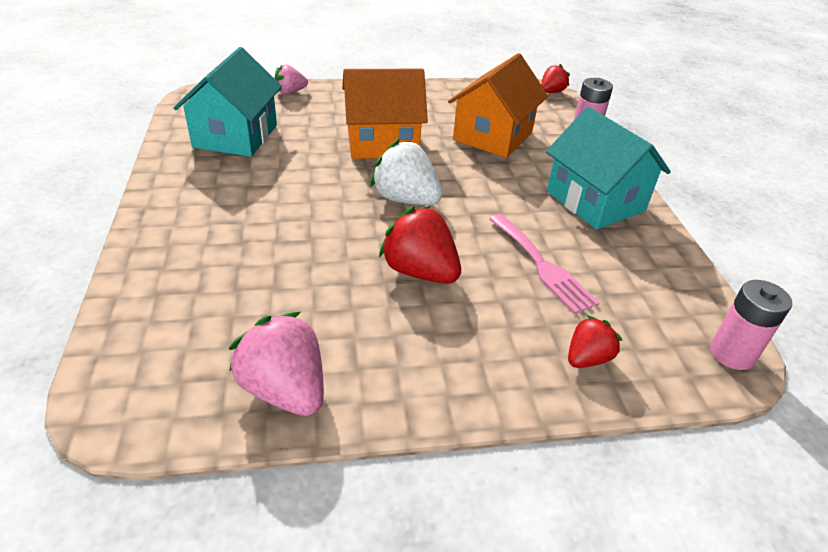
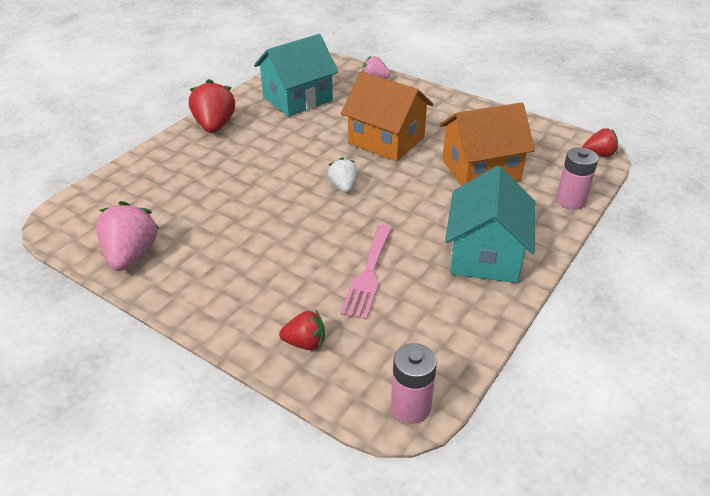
camera: 45 degrees right, 0 degrees up
white strawberry [370,139,443,205] -> white strawberry [328,158,358,193], size x0.59
red strawberry [379,206,461,284] -> red strawberry moved to [189,79,235,133]

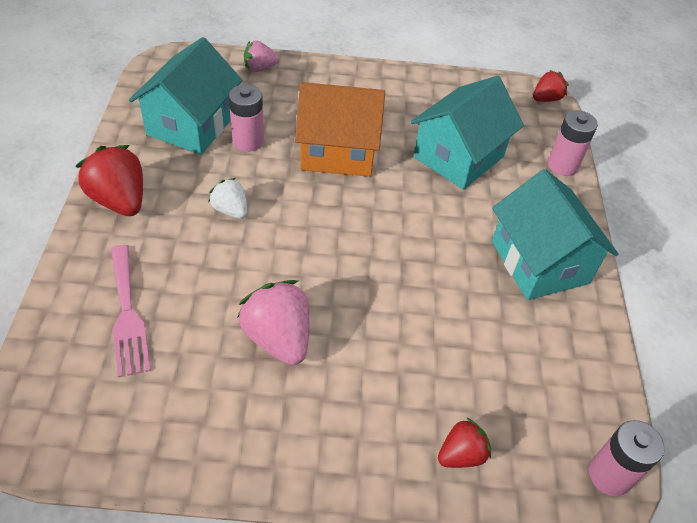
camera: 35 degrees left, 10 degrees up
pink strawberry [96,201,159,271] -> pink strawberry moved to [237,280,309,365]
white strawberry [328,158,358,193] -> white strawberry moved to [208,178,247,219]
pink fork [341,225,392,320] -> pink fork moved to [111,245,151,378]
orange house [439,102,535,186] -> turquoise house [410,76,524,190]
none -> pink battery [229,84,264,152]

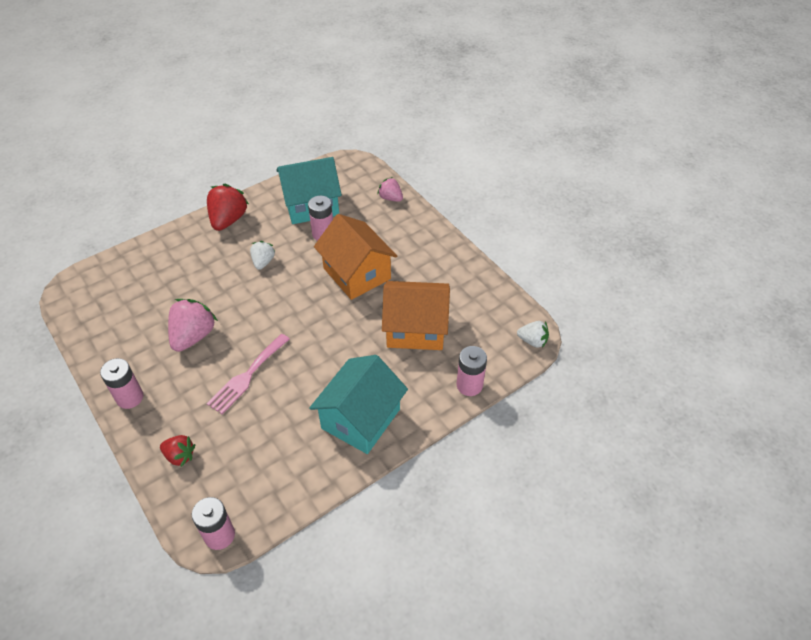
camera: 55 degrees right, 0 degrees up
pink fork [111,245,151,378] -> pink fork moved to [206,334,290,414]
turquoise house [410,76,524,190] -> orange house [382,281,450,350]
red strawberry [533,70,569,102] -> white strawberry [517,321,549,348]
none -> pink battery [100,358,143,409]

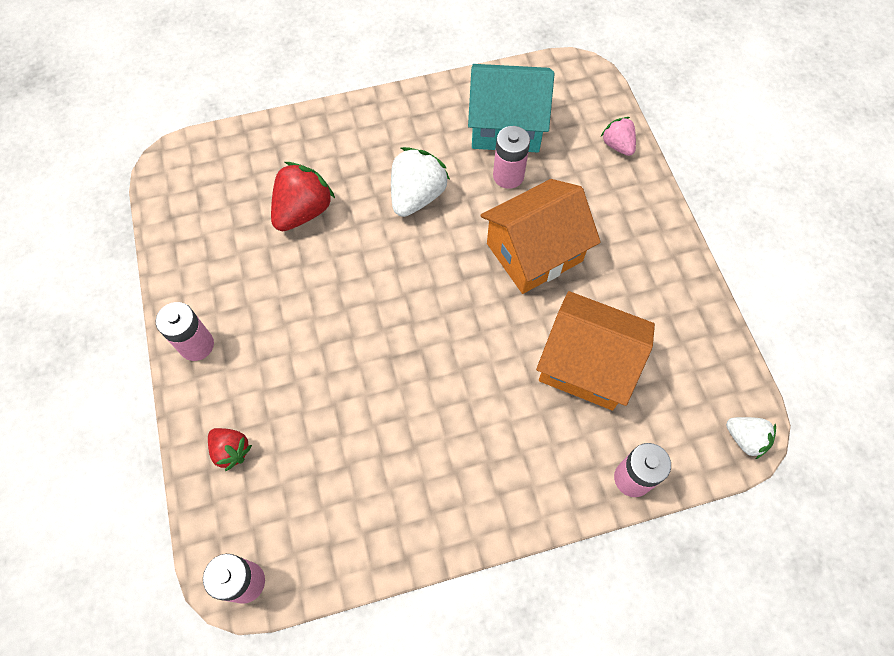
camera: 20 degrees right, 15 degrees up
pink strawberry [168,299,218,352] -> none
pink fork [206,334,290,414] -> none
red strawberry [207,184,249,231] -> red strawberry moved to [271,162,335,231]
white strawberry [250,241,275,270] -> white strawberry [391,147,450,217], size x1.70
turquoise house [309,355,408,454] -> none
orange house [314,214,397,300] -> orange house turned 75 degrees clockwise [480,179,601,294]

